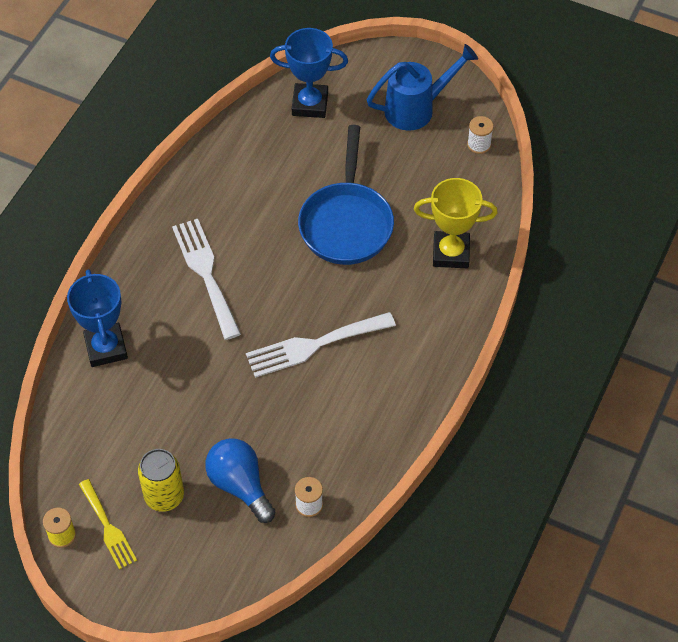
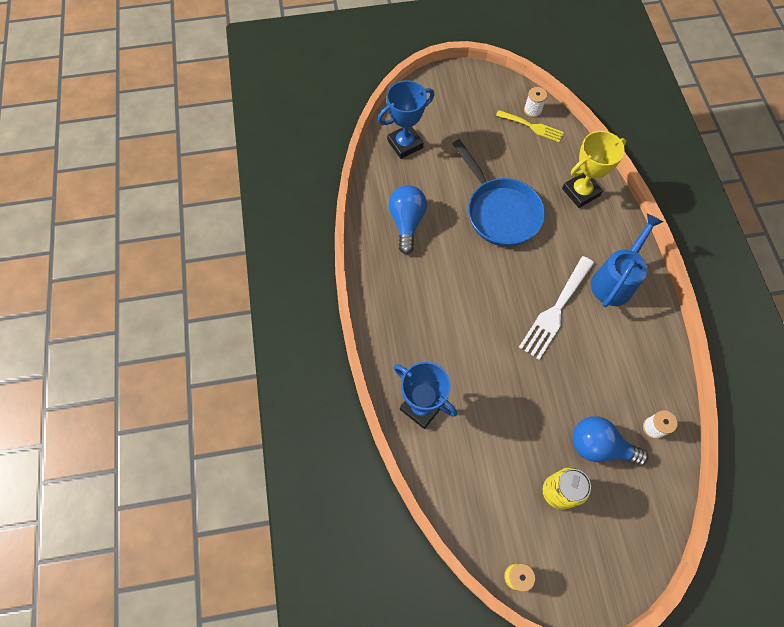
camera: 35 degrees left, 10 degrees up
yellow fork [79,479,137,570] -> yellow fork moved to [496,110,564,142]
white fork [172,219,241,340] -> none
blue watering can [367,44,478,131] -> blue watering can moved to [591,214,663,307]
none -> blue light bulb [388,185,427,254]

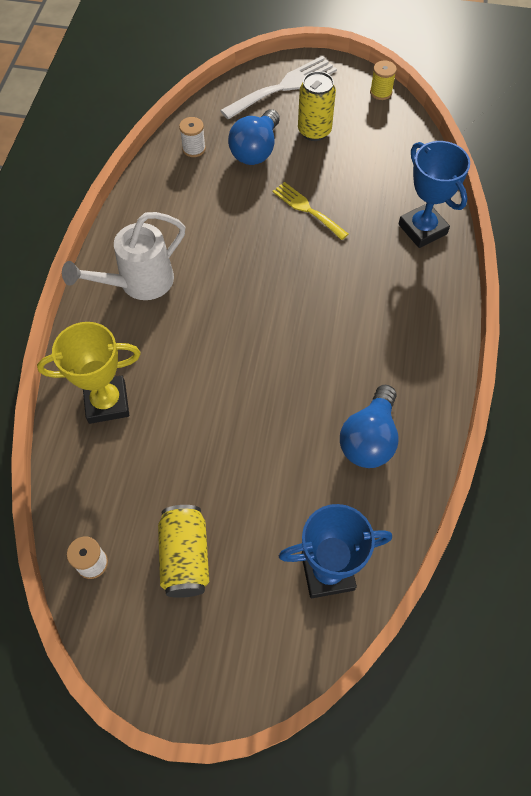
camera: 160 degrees left, 5 degrees down
blue pan [452,139,545,247] -> none
yellow fork [496,110,564,142] -> yellow fork moved to [273,182,348,240]
white fork [519,256,594,360] -> white fork moved to [220,56,337,119]
blue light bulb [572,416,648,466] -> blue light bulb turned 75 degrees clockwise [228,109,280,165]
blue watering can [591,214,663,307] -> white watering can [62,212,185,300]
none -> yellow can [158,505,209,598]

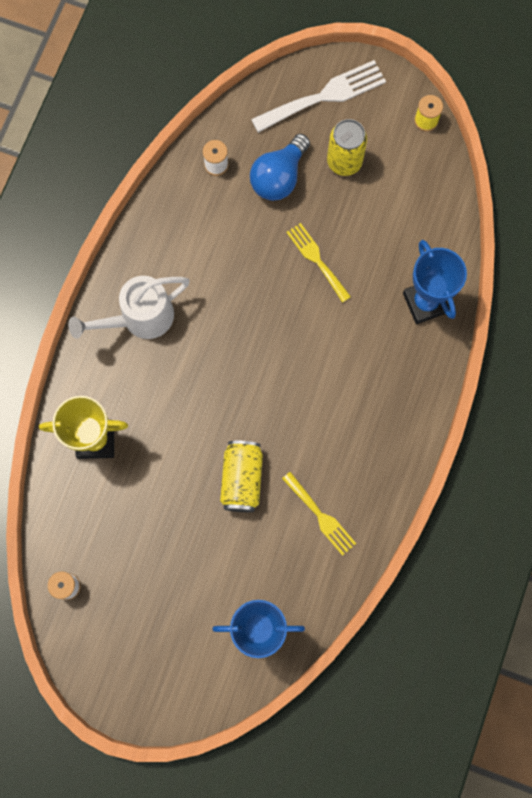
camera: 10 degrees right, 15 degrees up
yellow can [158,505,209,598] -> yellow can moved to [220,441,263,512]
blue light bulb [340,385,398,468] -> yellow fork [282,472,356,556]

